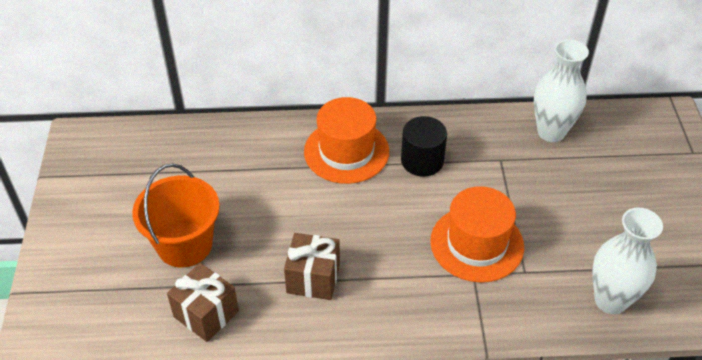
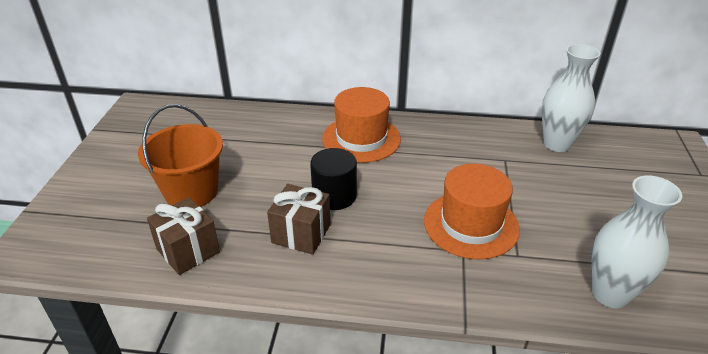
camera: 10 degrees right, 10 degrees down
black cylinder [401,116,447,176] -> black cylinder moved to [310,148,357,210]

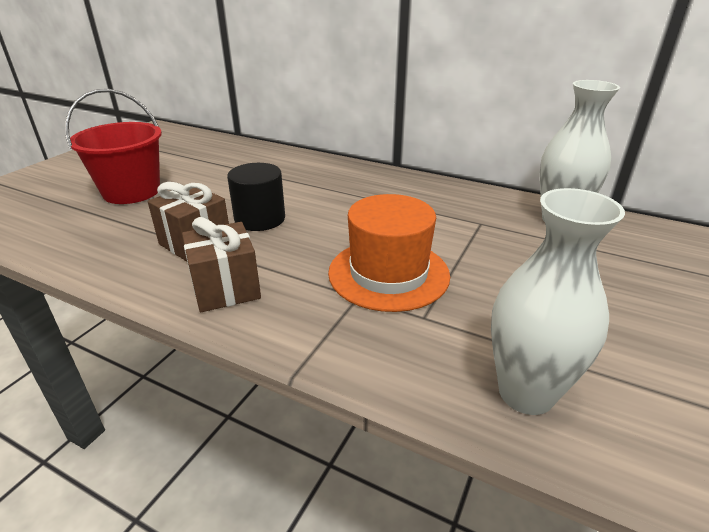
camera: 20 degrees right, 5 degrees down
orange bucket [138,104,223,207] -> red bucket [65,89,162,204]
brown gift [147,197,220,275] -> brown gift moved to [182,217,261,312]
orange hat [322,87,401,163] -> none

